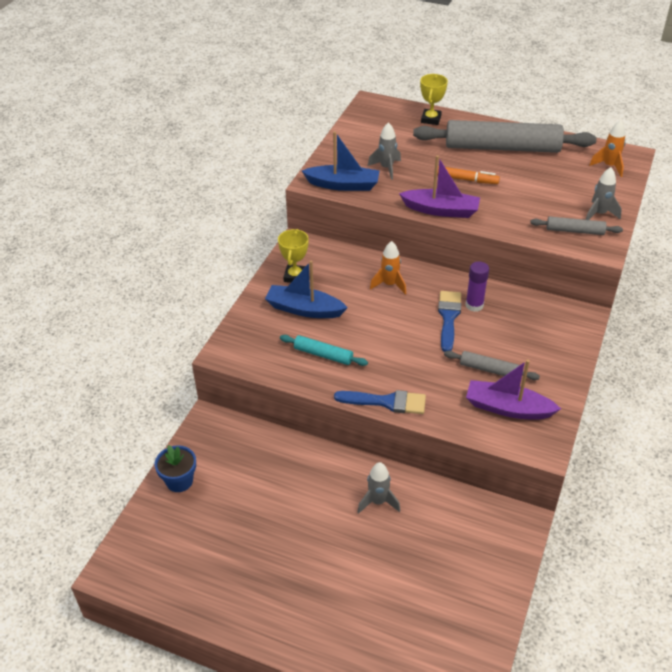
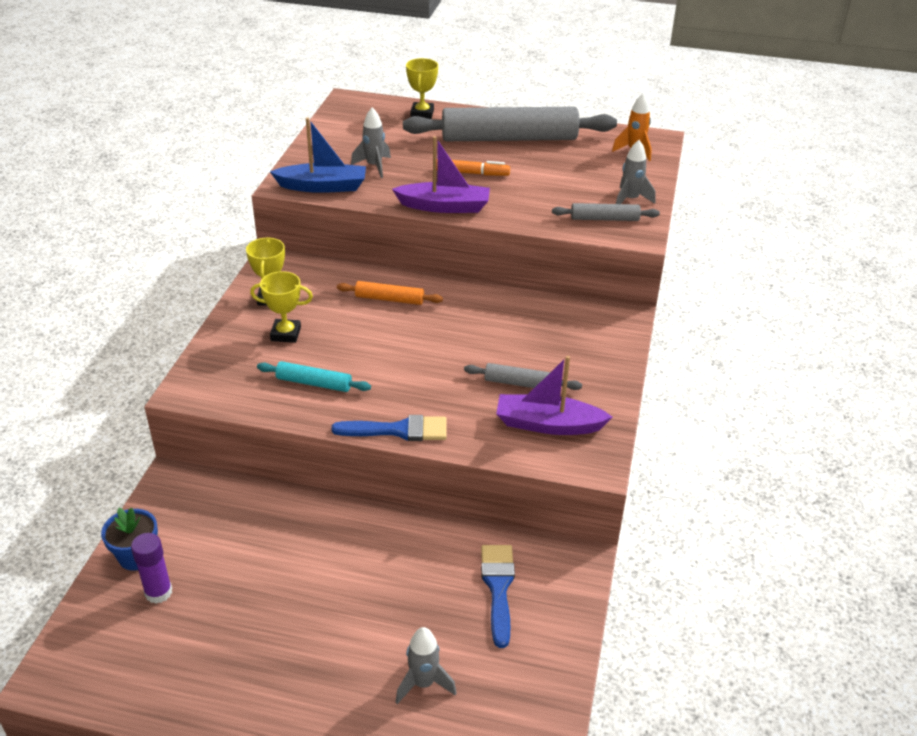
camera: 10 degrees left, 5 degrees down
blue boat [265,261,348,318] -> yellow trophy [250,271,313,343]
grey rocket [357,462,401,514] -> grey rocket moved to [396,627,456,704]
orange rocket [370,241,406,295] -> orange rolling pin [337,281,443,305]
blue brush [438,291,461,352] -> blue brush moved to [481,545,515,648]
purple glue stick [465,261,489,312] -> purple glue stick moved to [131,533,172,604]

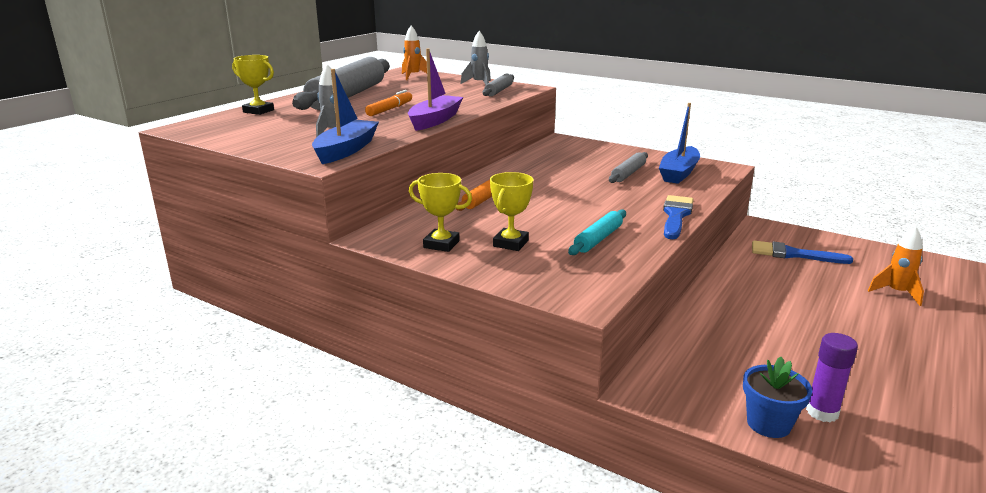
camera: 70 degrees left, 15 degrees down
grey rocket [396,627,456,704] -> orange rocket [868,226,924,306]
purple boat [496,356,612,435] -> blue boat [659,103,700,184]

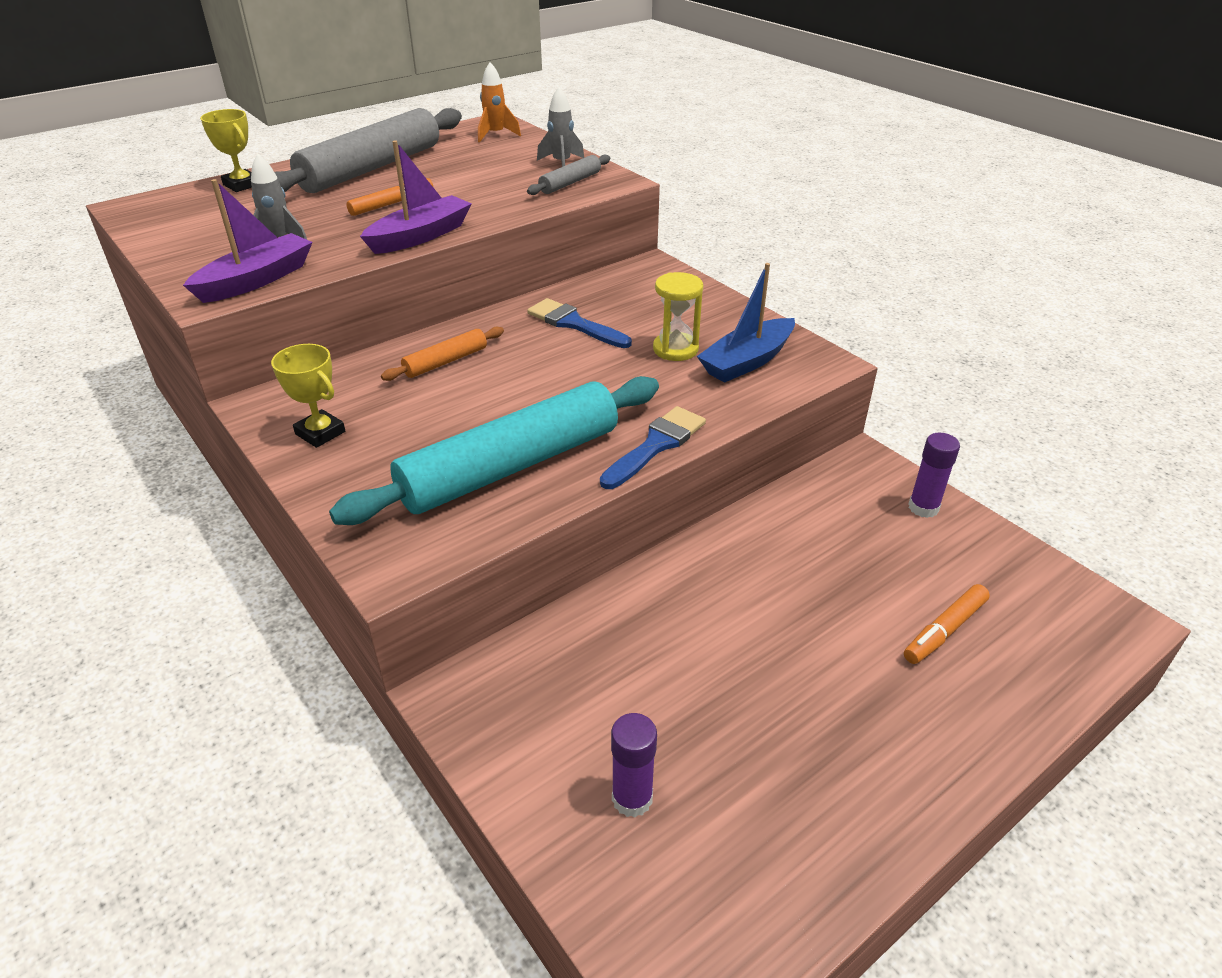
camera: 20 degrees right, 15 degrees up
blue boat [312,69,379,164] -> purple boat [183,179,312,303]
yellow trophy [490,172,533,251] -> none
turquoise rolling pin [568,209,626,255] -> turquoise rolling pin [329,376,659,525], size x2.23
grey rolling pin [609,152,648,183] -> yellow hourglass [653,272,703,361]
blue flower pot [743,357,812,438] -> none
blue brush [752,241,853,264] -> blue brush moved to [527,298,632,348]
orange rocket [868,226,924,306] -> orange marker [904,584,990,664]
none -> purple glue stick [908,433,960,518]

